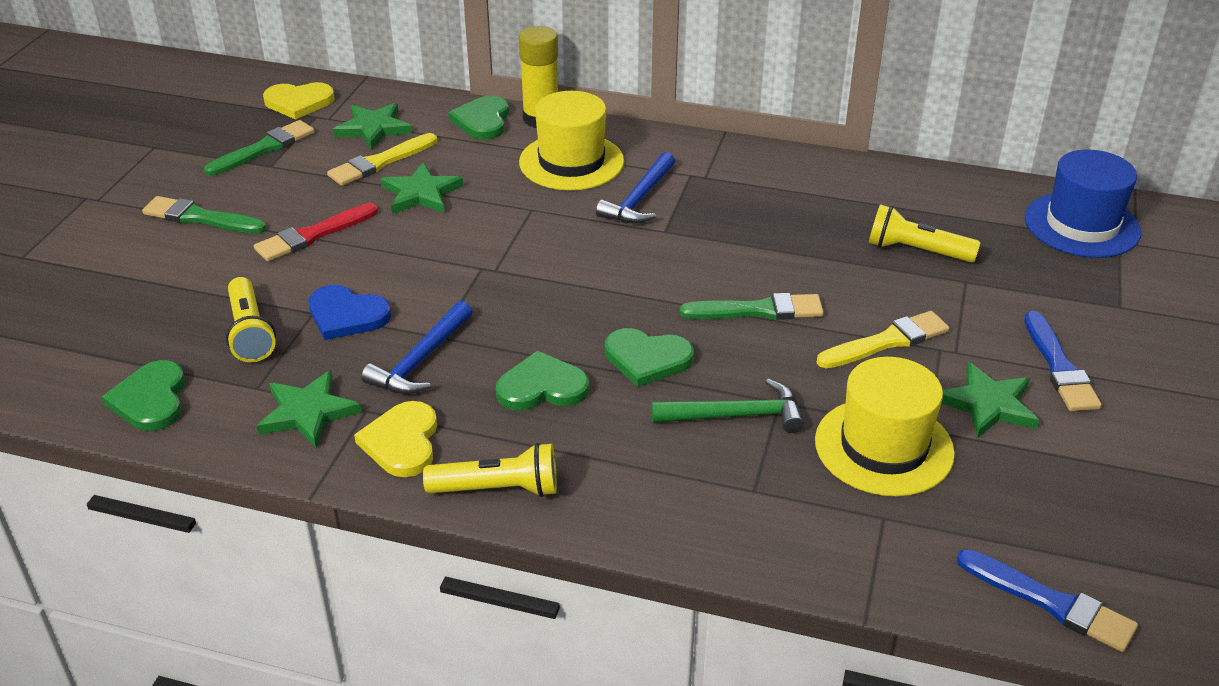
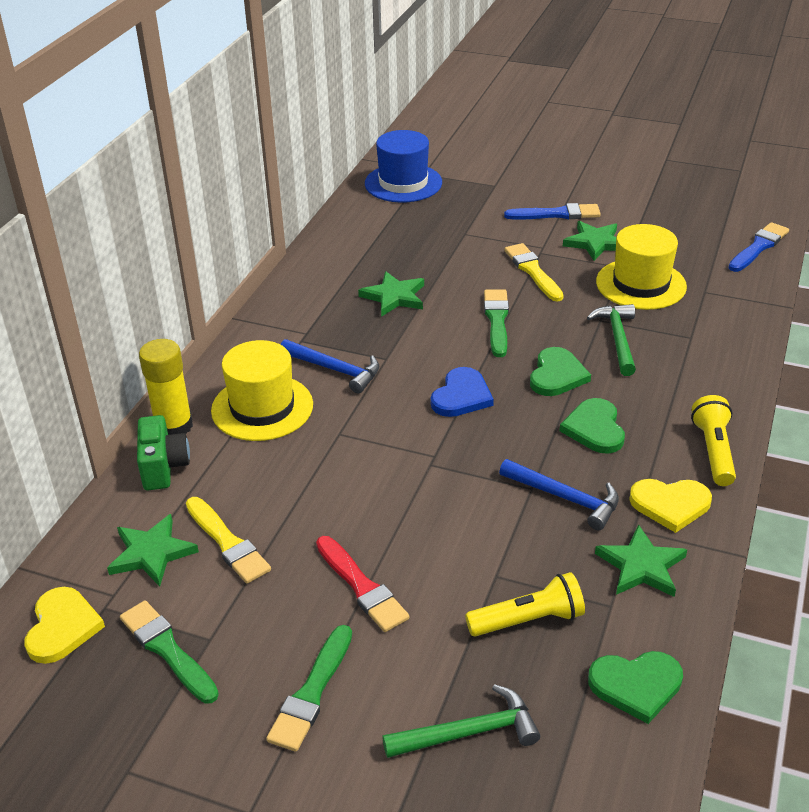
camera: 85 degrees left, 0 degrees up
blue heart [308,285,391,340] -> blue heart moved to [431,367,494,417]
green star [380,162,463,214] -> green star moved to [358,271,424,317]
green heart [448,95,509,140] -> green camera [137,415,190,490]
yellow flashlight [869,204,980,262] -> none
none -> green hammer [382,684,540,758]

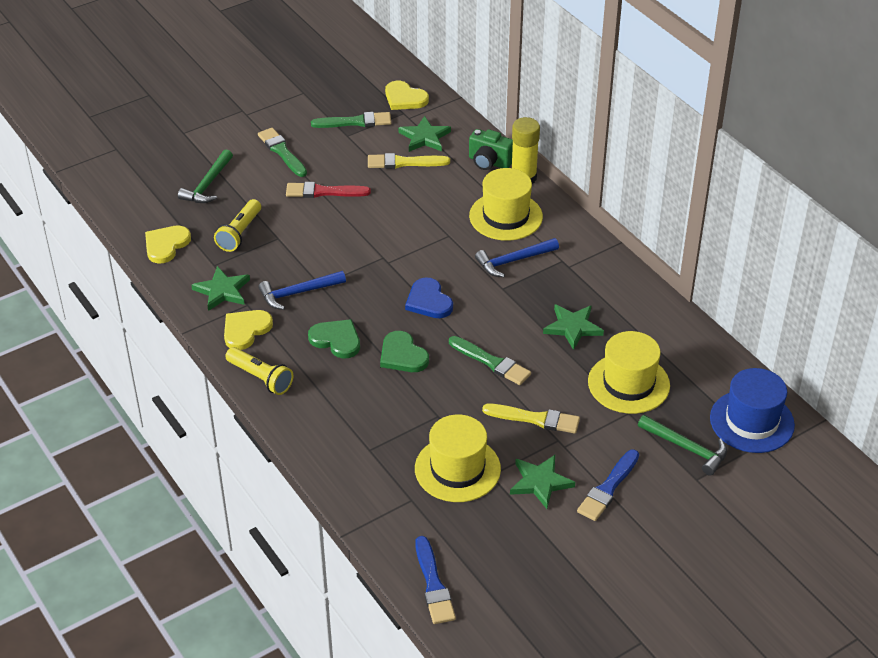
camera: 125 degrees right, 5 degrees up
green hammer [587,304,636,376] -> green hammer moved to [638,415,727,476]
green heart [588,651,683,724] -> yellow heart [145,226,191,263]
none -> yellow hat [588,331,670,414]

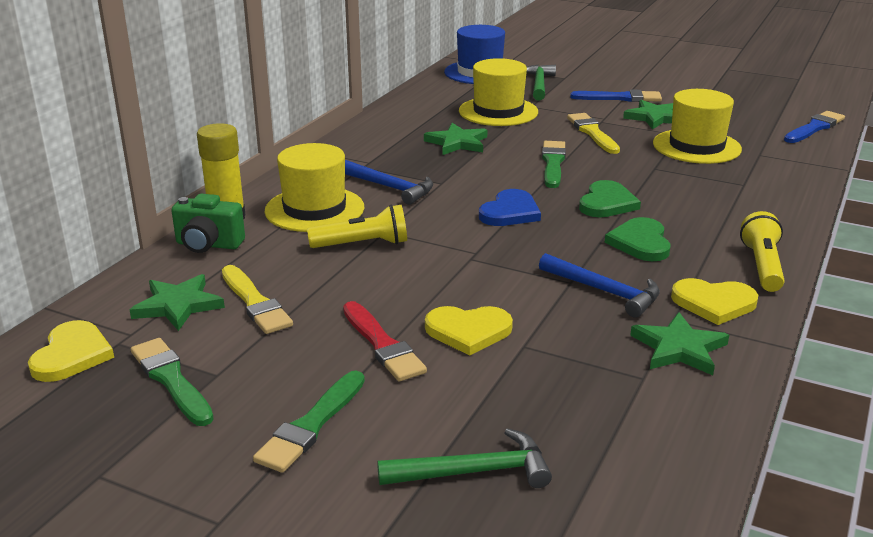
camera: 120 degrees left, 15 degrees down
yellow heart [145,226,191,263] -> yellow heart moved to [425,306,513,356]
yellow flashlight [214,199,261,252] -> yellow flashlight moved to [307,205,407,248]
green camera [469,129,513,170] -> green camera turned 105 degrees clockwise [171,194,245,253]

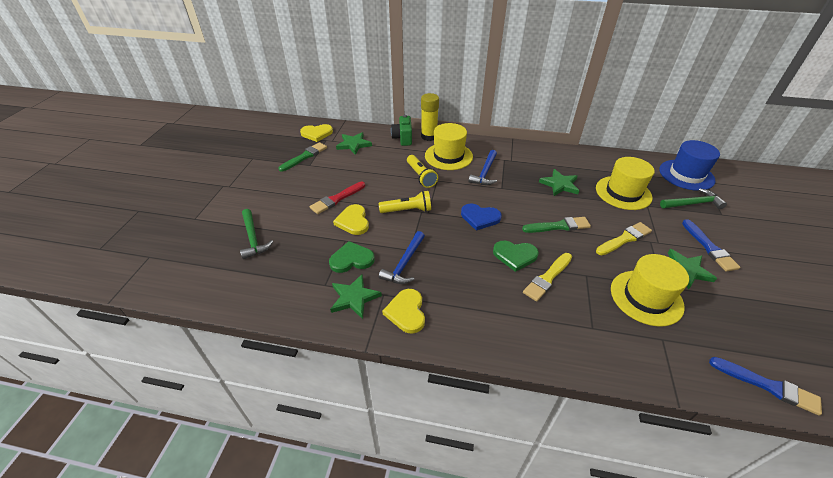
camera: 75 degrees right, 15 degrees up
yellow brush [222,265,293,334] -> yellow brush moved to [523,253,572,302]
green brush [253,371,365,473] -> none
green heart [605,217,671,261] -> green heart moved to [329,241,375,273]
yellow flashlight [740,211,785,292] -> yellow flashlight moved to [379,191,431,213]

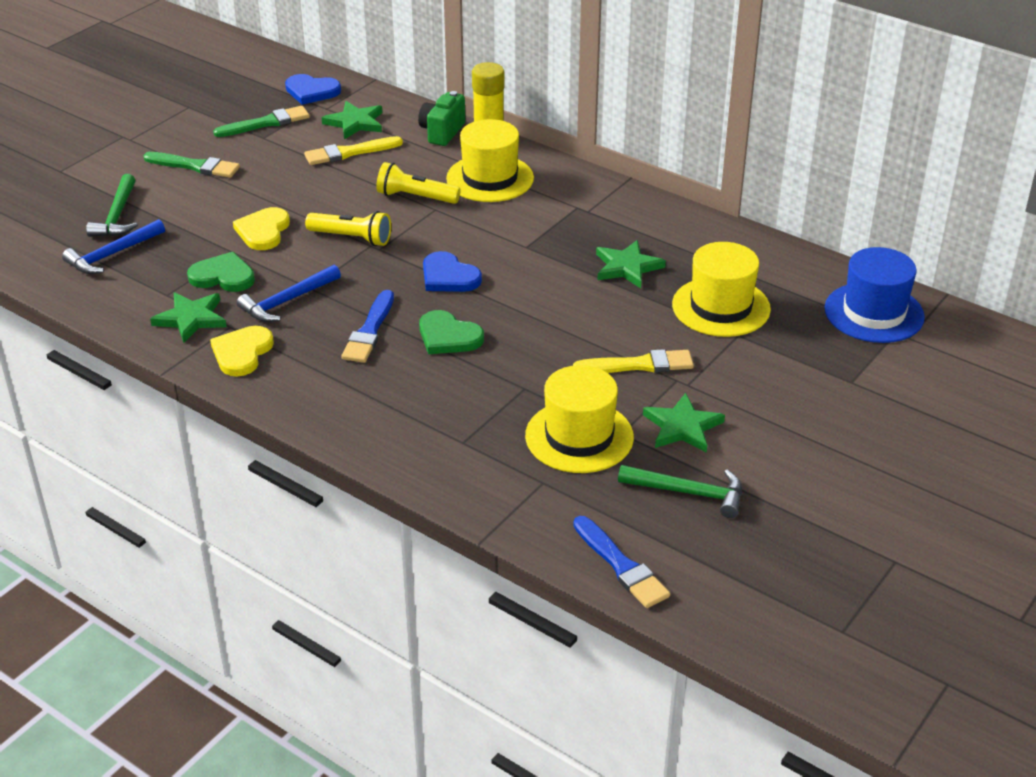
camera: 25 degrees right, 5 degrees down
yellow heart [300,124,333,142] -> blue heart [285,74,341,105]
red brush [310,182,365,214] -> none
yellow flashlight [407,155,438,188] -> yellow flashlight turned 105 degrees clockwise [376,162,461,204]
blue hammer [468,150,497,185] -> blue hammer moved to [62,219,165,274]
green brush [522,217,591,233] -> green brush moved to [143,152,240,178]
yellow brush [523,253,572,302] -> yellow brush moved to [304,136,403,165]
green hammer [660,189,727,209] -> green hammer moved to [618,465,742,518]
blue brush [682,219,740,271] -> blue brush moved to [341,290,394,363]

